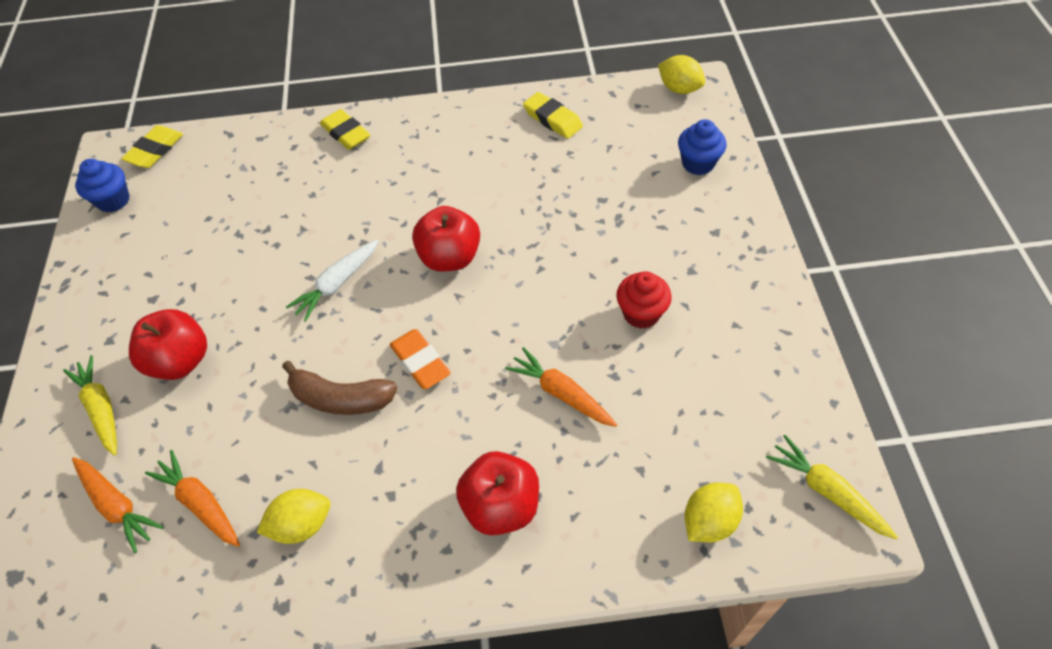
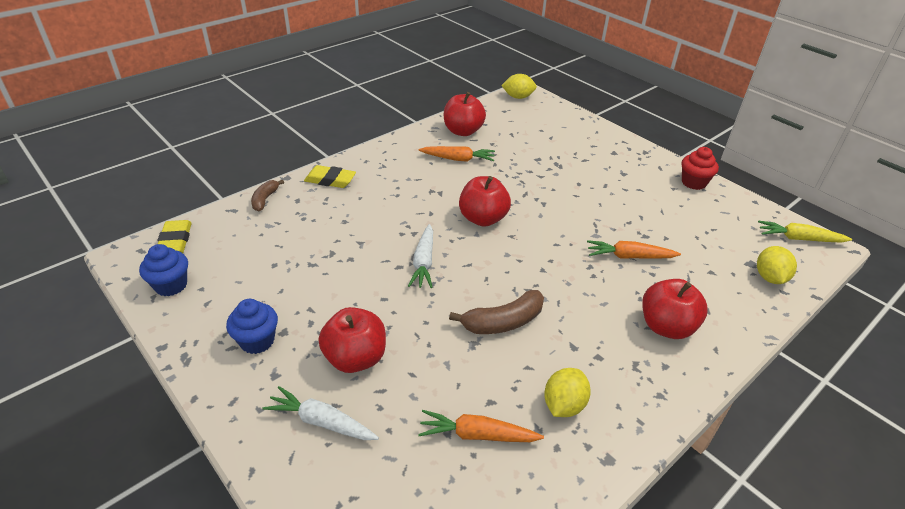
camera: 40 degrees left, 15 degrees down
yellow carrot [63,355,117,456] -> white carrot [262,386,379,440]
orange carrot [72,457,163,553] -> orange carrot moved to [419,146,495,162]
orange eraser [390,329,451,389] -> none
yellow eraser [523,92,583,139] -> red apple [444,92,486,136]
red cupcake [616,271,672,329] -> red cupcake moved to [682,147,719,190]
blue cupcake [678,119,726,175] -> blue cupcake moved to [226,299,278,354]
none -> brown banana [251,179,284,211]

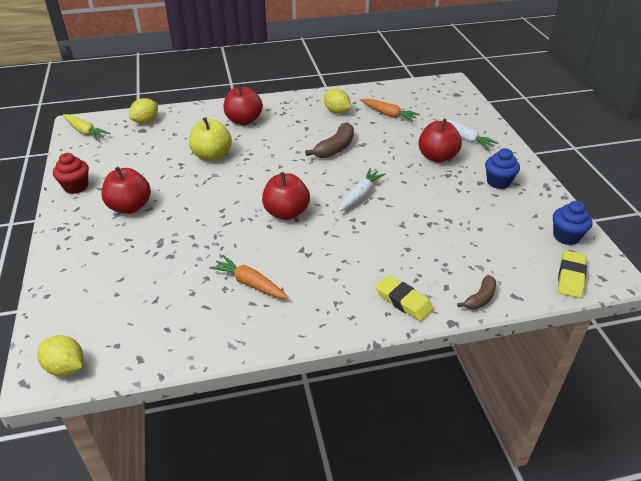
camera: 150 degrees left, 0 degrees up
red apple [444,92,486,136] -> red apple moved to [101,167,151,214]
brown banana [449,290,544,334] -> brown banana turned 120 degrees clockwise [305,122,354,158]
yellow lemon [544,368,591,417] -> yellow lemon turned 75 degrees clockwise [324,89,351,114]
orange carrot [587,240,681,259] -> yellow apple [189,117,232,161]

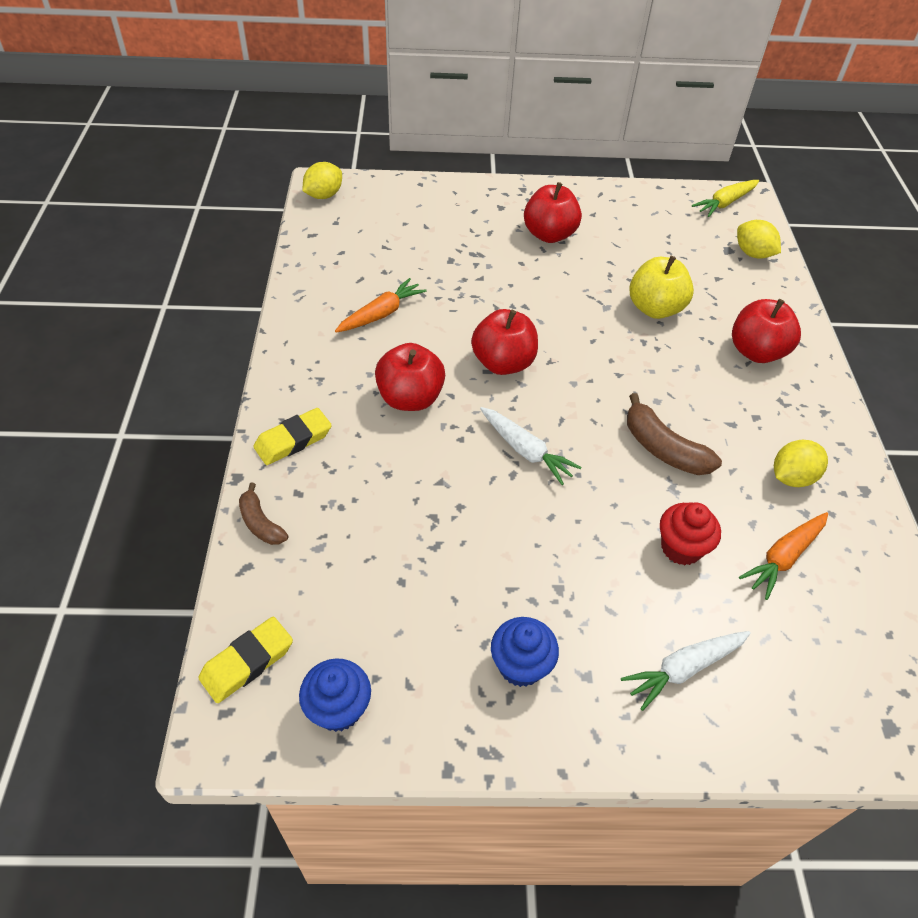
camera: 100 degrees right, 10 degrees up
red cupcake [53,153,89,194] -> red cupcake moved to [660,502,721,565]
red apple [418,119,462,163] -> red apple moved to [375,343,445,411]
yellow eraser [558,250,587,298] -> yellow eraser turned 75 degrees counterclockwise [198,617,293,703]

